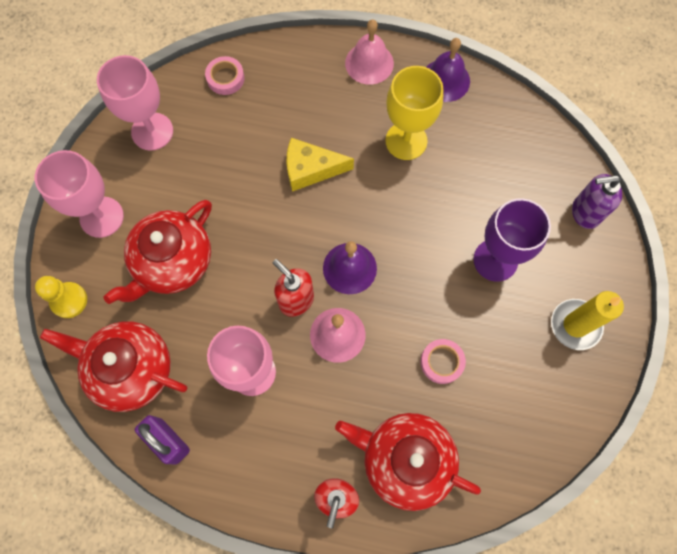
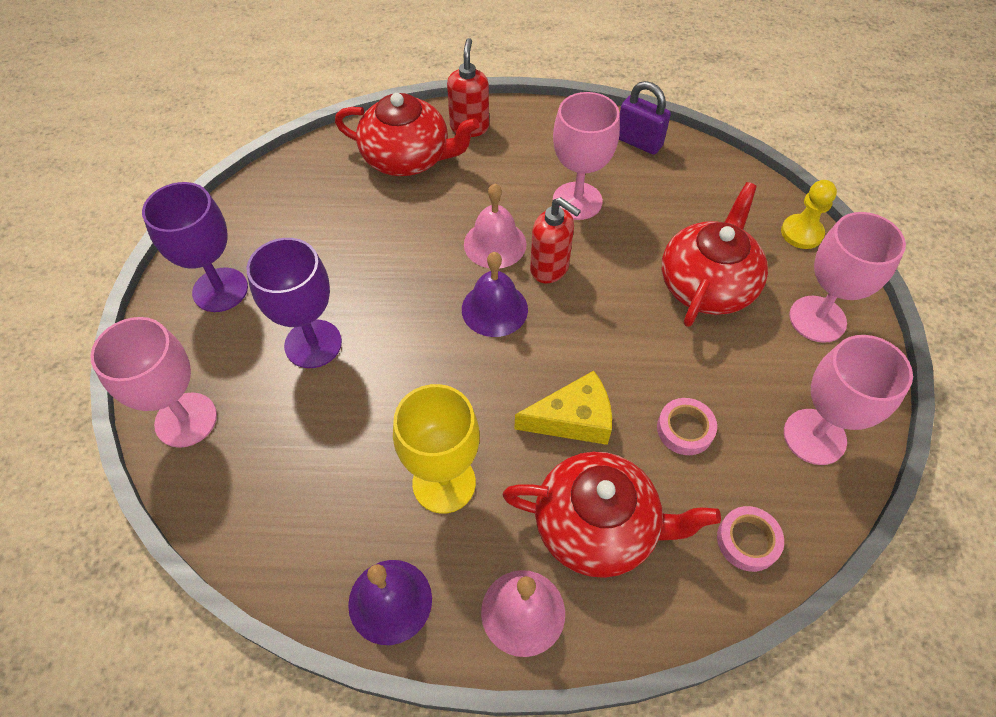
camera: 170 degrees right, 15 degrees down
red teapot [40,321,188,412] -> red teapot moved to [502,452,721,578]
pink tape [421,339,466,384] -> pink tape moved to [657,398,717,455]
yellow candle [551,291,624,350] -> purple goblet [142,182,248,312]
purple soap dispenser [572,174,622,229] -> pink goblet [90,317,217,448]

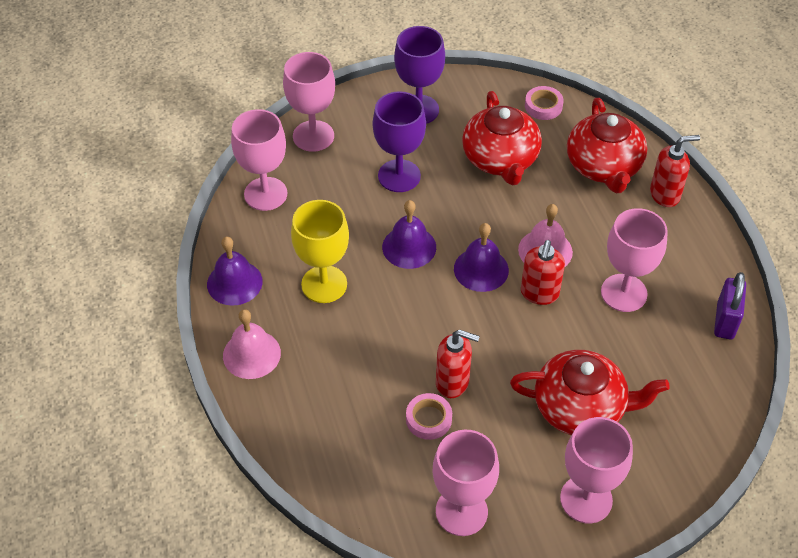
camera: 70 degrees right, 5 degrees down
red teapot [502,452,721,578] -> red teapot moved to [462,91,542,185]
yellow cheese [514,371,612,445] -> none
pink tape [717,506,784,572] -> pink tape moved to [525,86,563,120]
yellow pawn [781,180,837,249] -> none
none -> pink goblet [231,109,287,211]
none -> purple bell [382,200,436,269]
none -> red soap dispenser [436,330,480,398]

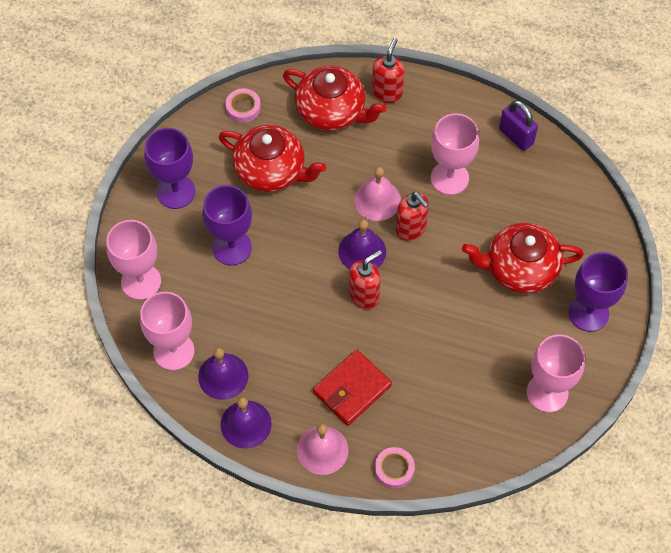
camera: 55 degrees left, 10 degrees up
yellow goblet [291,200,349,303] -> none
purple bell [382,200,436,269] -> purple bell moved to [198,348,248,400]
pink tape [406,393,452,440] -> pink tape moved to [375,447,415,489]
red soap dispenser [436,330,480,398] -> red soap dispenser moved to [349,250,382,309]
red teapot [510,350,670,435] -> red teapot turned 135 degrees counterclockwise [462,223,584,294]
pink goblet [560,417,633,524] -> purple goblet [568,252,628,332]
none -> red wallet [313,350,392,426]

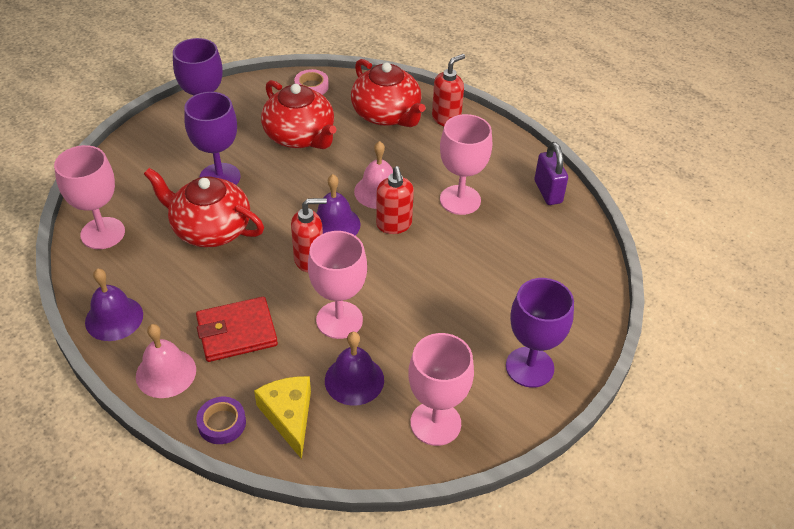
camera: 25 degrees right, 15 degrees down
pink goblet [106,220,161,300] -> pink goblet moved to [308,231,367,339]
purple bell [198,348,248,400] -> purple bell moved to [325,332,384,406]
pink tape [375,447,415,489] -> purple tape [196,397,246,444]
red teapot [462,223,584,294] -> red teapot moved to [144,168,264,248]
none -> yellow cheese [254,376,311,459]

